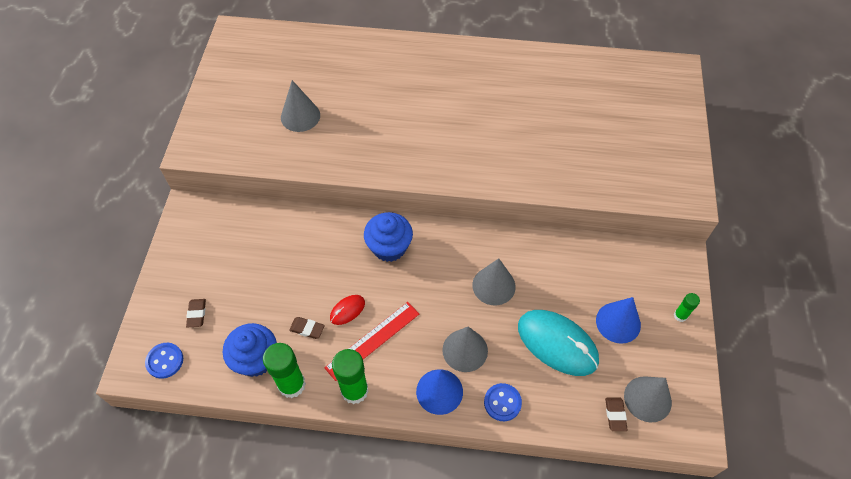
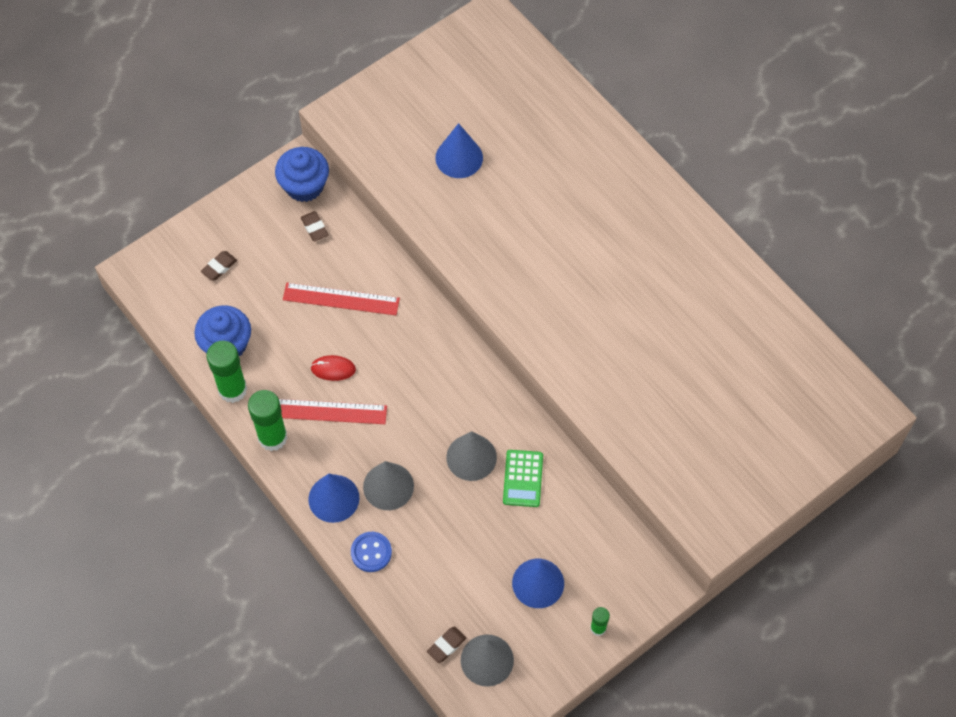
camera: 45 degrees right, 5 degrees up
blue button [145,343,183,379] -> none
grey cone [281,80,320,132] -> blue cone [435,123,483,178]
brown eraser [289,317,325,339] -> brown eraser moved to [301,211,328,241]
blue cupcake [364,212,413,262] -> blue cupcake moved to [275,147,329,202]
turquoise mouse [518,310,599,376] -> none
none -> red ruler [283,283,400,315]
none -> green calculator [503,450,543,507]

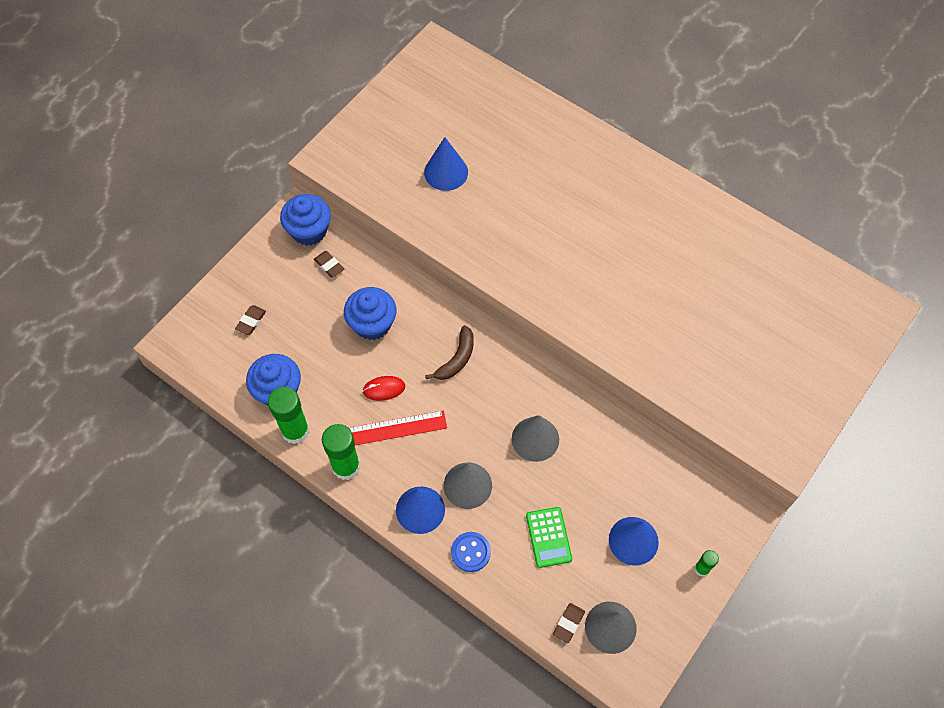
camera: 15 degrees left, 0 degrees up
red ruler [283,283,400,315] -> blue cupcake [344,287,396,340]
green calculator [503,450,543,507] -> green calculator moved to [526,507,572,568]
none -> brown banana [425,325,474,380]

